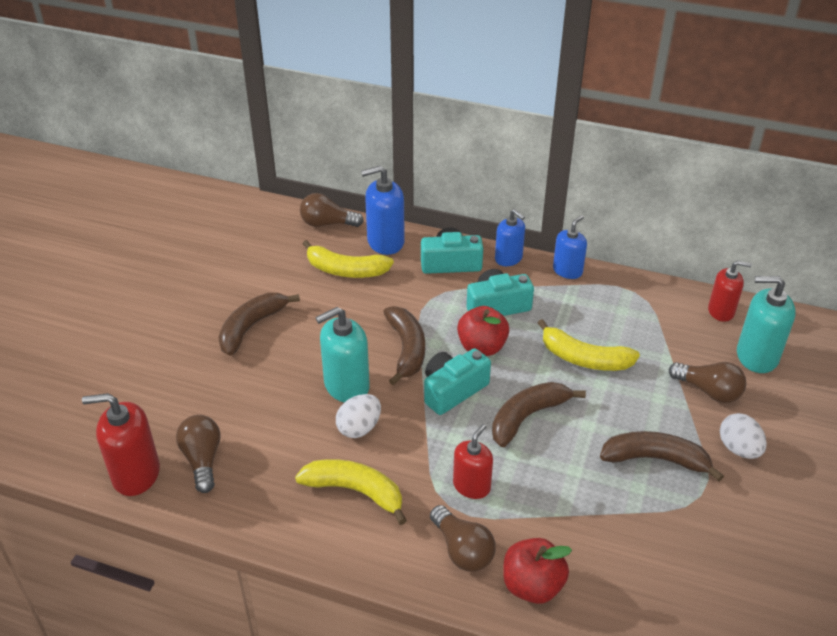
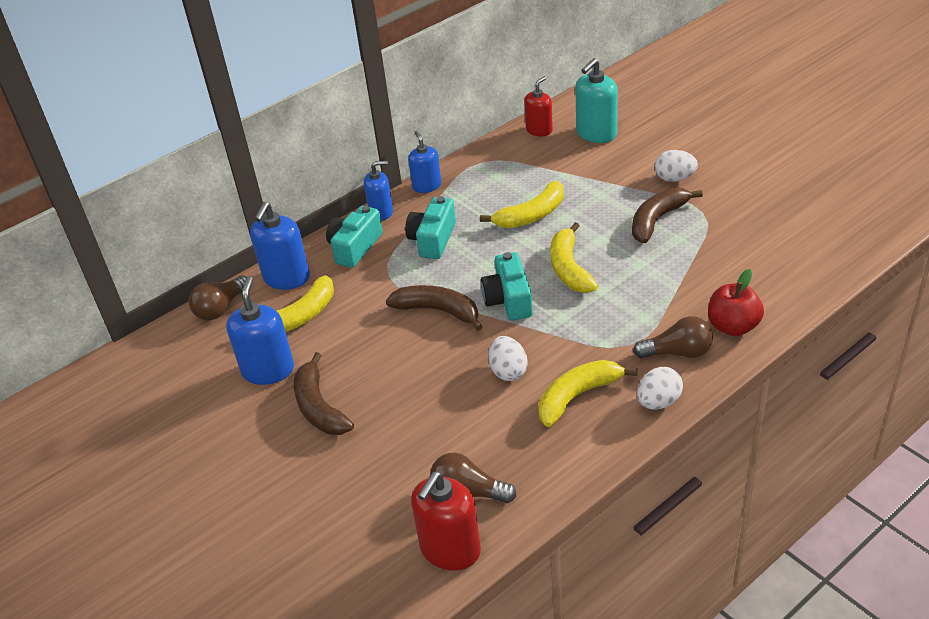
camera: 55 degrees left, 0 degrees up
turquoise soap dispenser [316,307,370,403] -> none
red soap dispenser [453,424,493,499] -> none
red apple [457,306,509,356] -> none
brown banana [492,382,586,447] -> yellow banana [550,222,598,293]
brown light bulb [669,362,746,403] -> none
none -> blue soap dispenser [226,276,294,385]
none -> white egg [637,367,683,410]

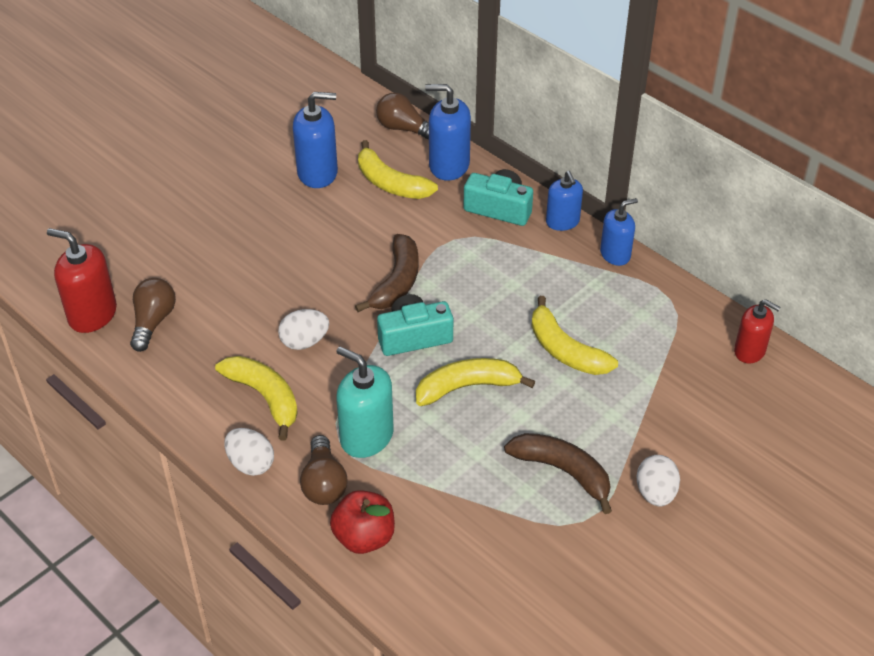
camera: 80 degrees right, 5 degrees up
brown banana [294,352,354,435] -> none
turquoise camera [405,196,456,259] -> none
turquoise soap dispenser [575,58,618,143] -> turquoise soap dispenser moved to [336,347,394,458]

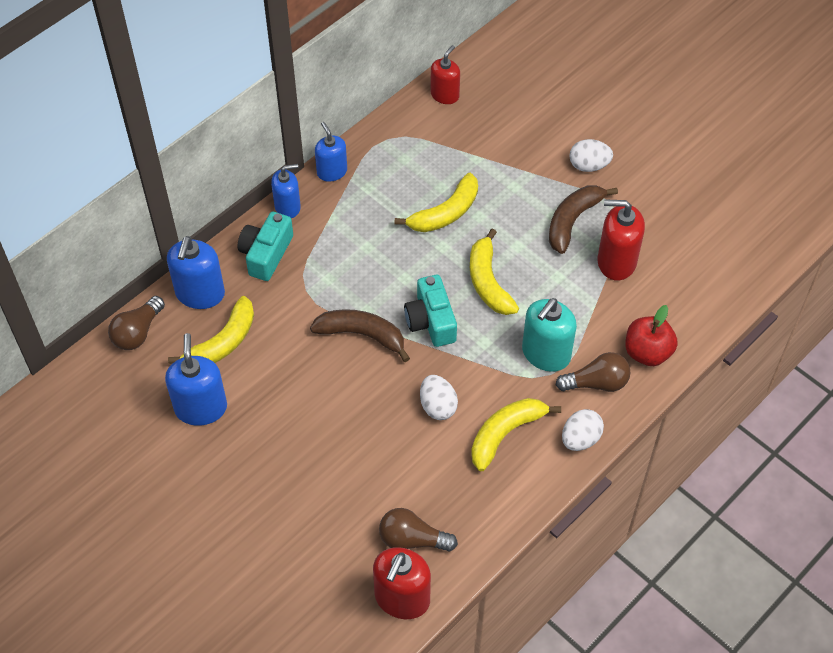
camera: 90 degrees left, 10 degrees up
none -> red soap dispenser [598,199,645,281]

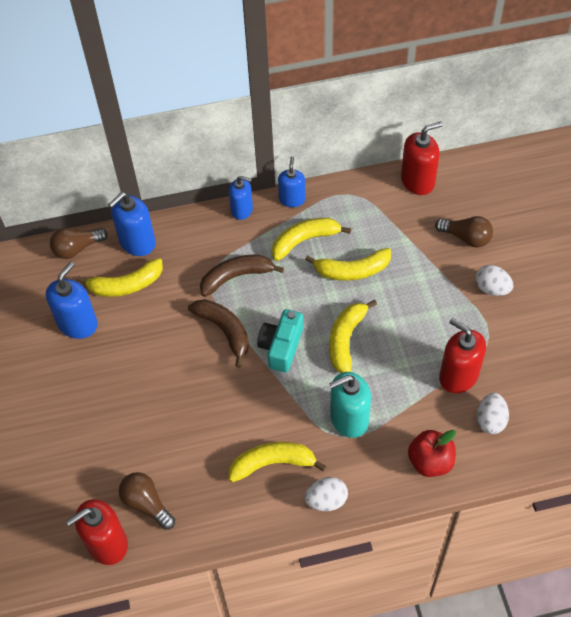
camera: 35 degrees right, 0 degrees up
turquoise camera [238,212,293,281] -> none
white egg [420,375,458,420] -> white egg moved to [476,393,509,434]
red soap dispenser [430,45,460,104] -> red soap dispenser [401,122,443,195], size x1.51
brown banana [549,185,618,254] -> brown banana moved to [200,255,284,297]
brown light bulb [556,352,631,392] -> brown light bulb moved to [435,216,493,248]
none -> yellow banana [272,218,351,261]

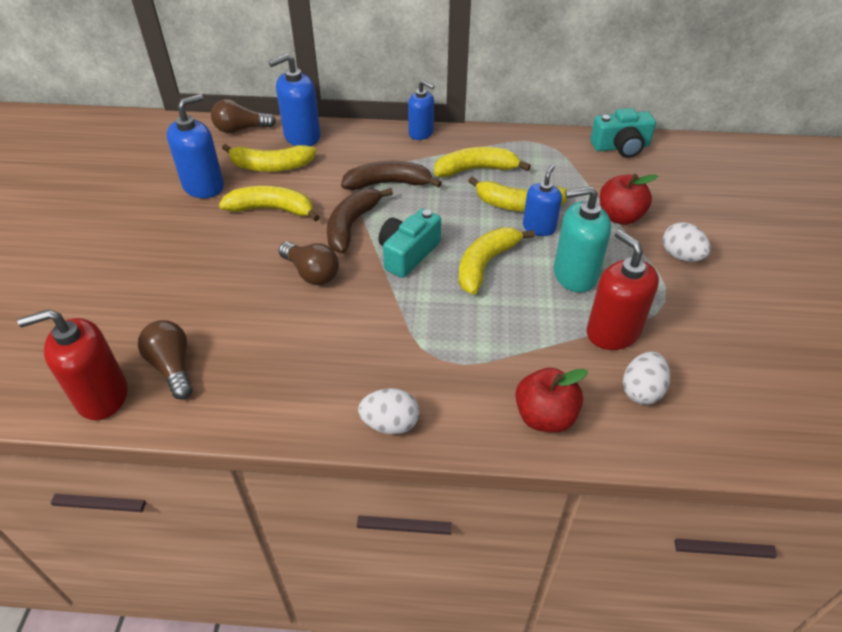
camera: 15 degrees right, 10 degrees down
brown banana [188,299,249,368] -> brown banana turned 135 degrees counterclockwise [327,188,393,253]
yellow banana [229,442,326,483] -> yellow banana moved to [219,186,320,222]
blue soap dispenser [278,156,306,207] -> blue soap dispenser moved to [523,165,562,236]
turquoise soap dispenser [329,372,371,438] -> turquoise soap dispenser moved to [554,186,611,293]
red soap dispenser [401,122,443,195] -> turquoise camera [590,108,656,158]
brown light bulb [435,216,493,248] -> brown light bulb moved to [278,242,339,285]
none -> red apple [600,174,658,225]

